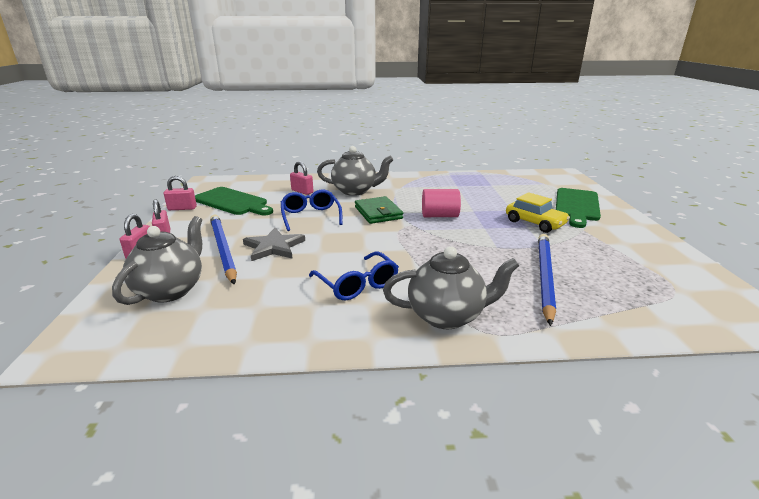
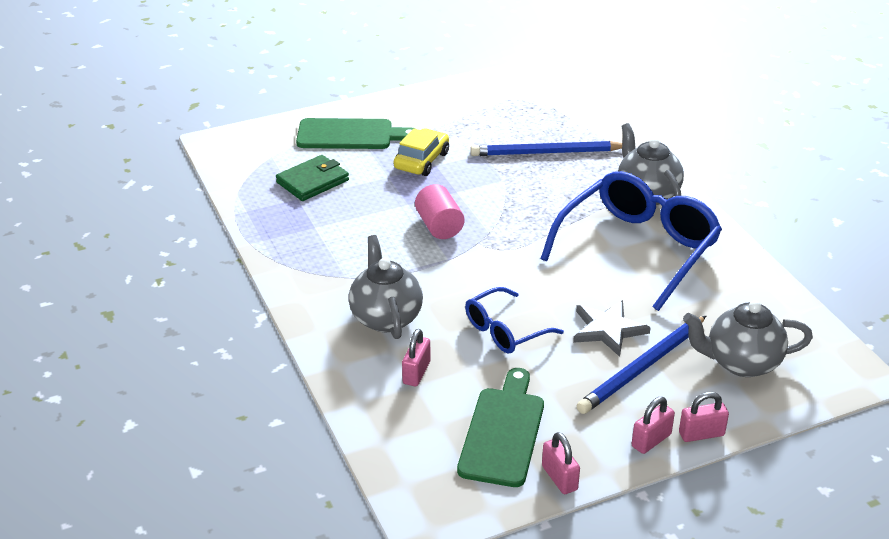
camera: 110 degrees left, 10 degrees up
blue glasses [309,252,399,300] -> blue glasses [540,171,722,311], size x1.89
green wallet [355,196,403,224] -> green wallet moved to [276,155,349,201]

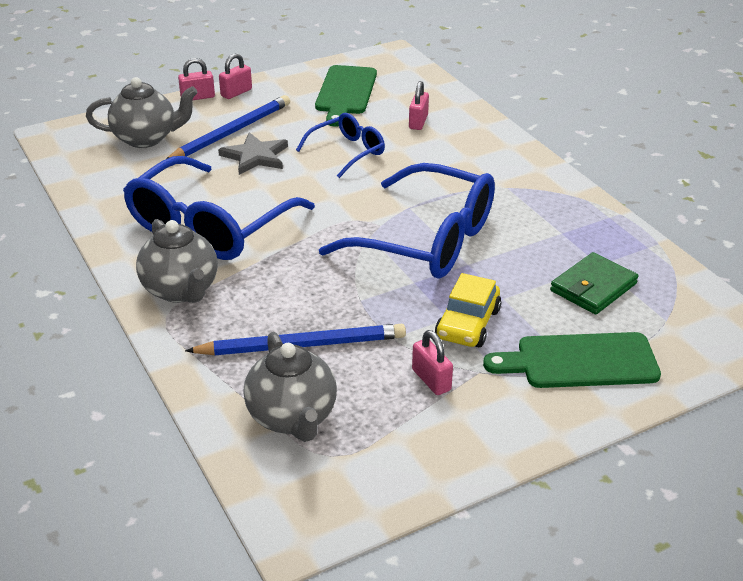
camera: 175 degrees right, 0 degrees up
grey teapot [349,235,423,339] -> grey teapot moved to [244,332,337,442]
pink cylinder [415,184,464,239] -> blue glasses [319,163,495,279]
pink padlock [542,432,580,494] -> pink padlock moved to [412,330,453,395]

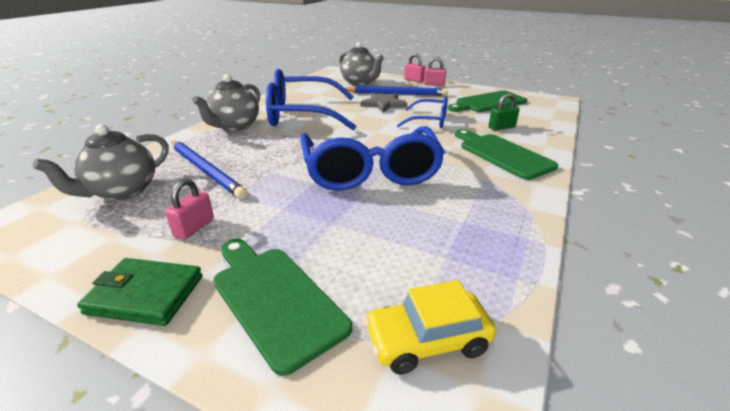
camera: 55 degrees right, 5 degrees down
pink padlock [409,81,429,130] -> green padlock [489,93,519,131]
yellow car [435,273,501,347] -> yellow car moved to [364,280,496,375]
green wallet [550,252,638,315] -> green wallet moved to [77,258,203,326]
none -> green cutting board [455,129,558,180]

